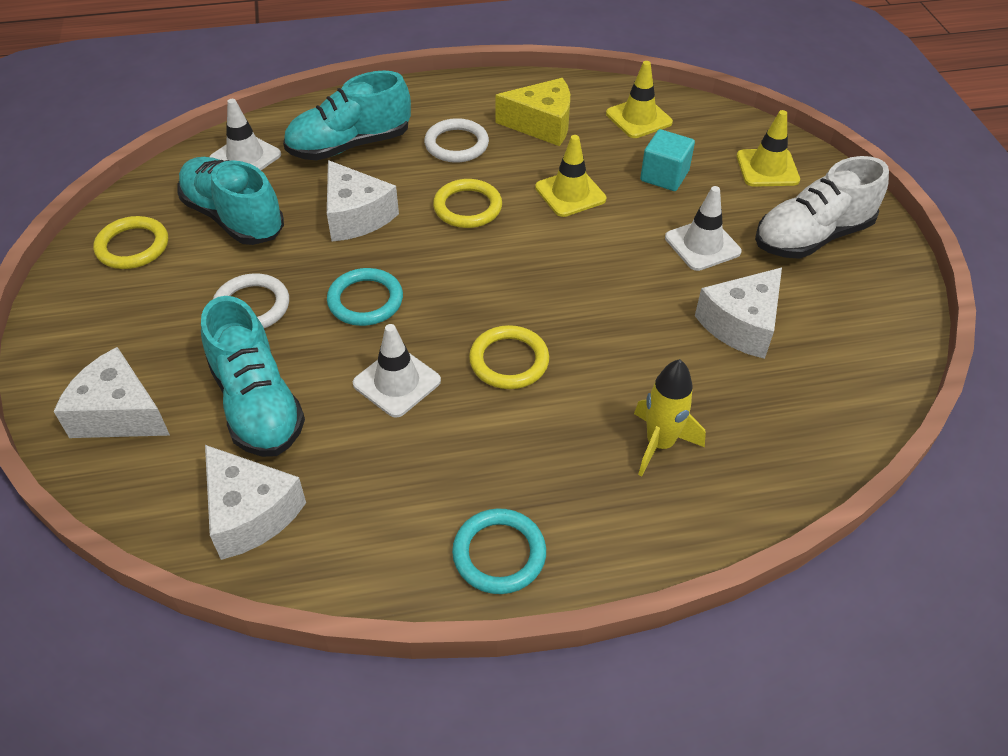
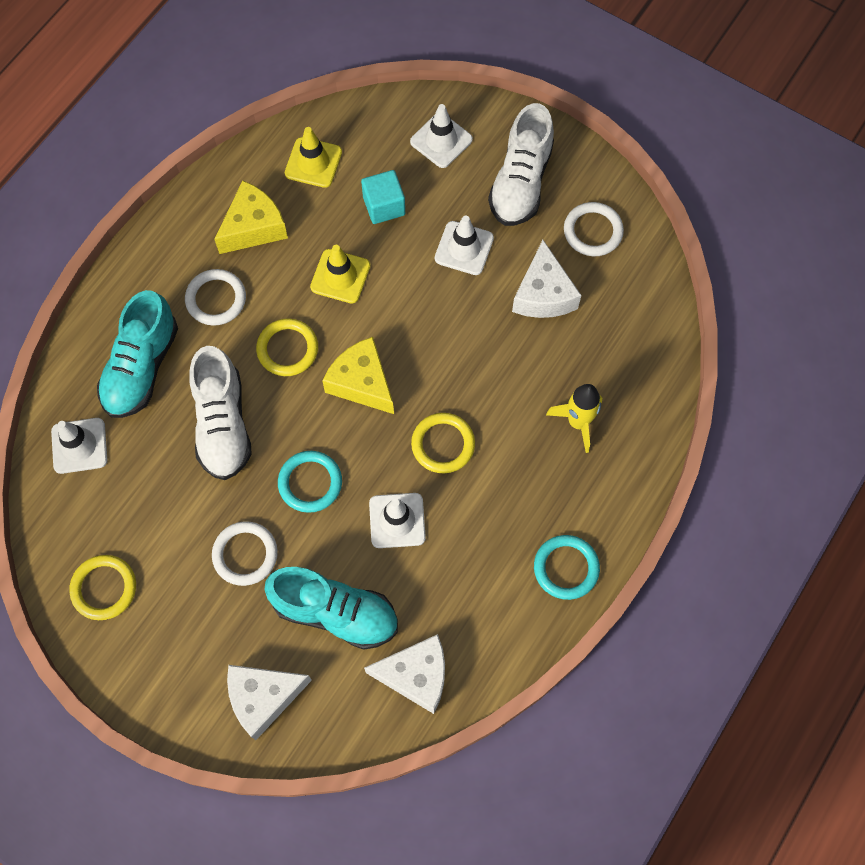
camera: 45 degrees left, 20 degrees up
turquoise shoe [177,157,284,245] -> none
white cheese [327,160,399,242] -> white shoe [189,346,252,480]
yellow traffic cone [737,110,800,187] -> white traffic cone [410,104,473,168]
none -> yellow cheese [322,337,394,414]
none -> white ring [564,202,624,256]

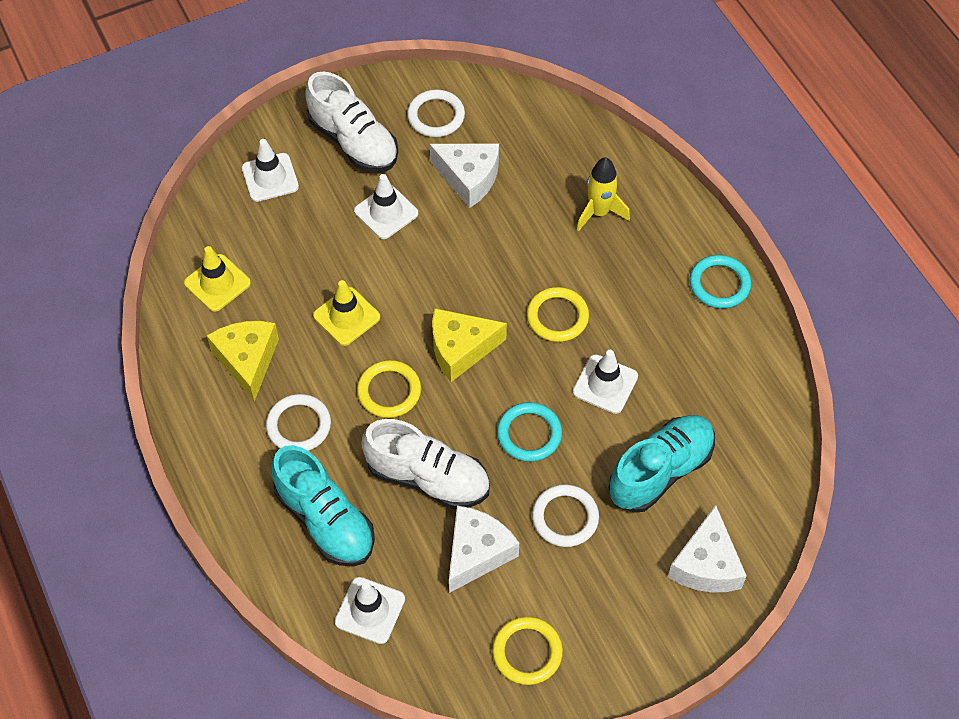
camera: 60 degrees left, 10 degrees down
turquoise cube [361,170,405,224] -> none
white cheese [364,634,445,714] -> white cheese moved to [449,506,519,593]

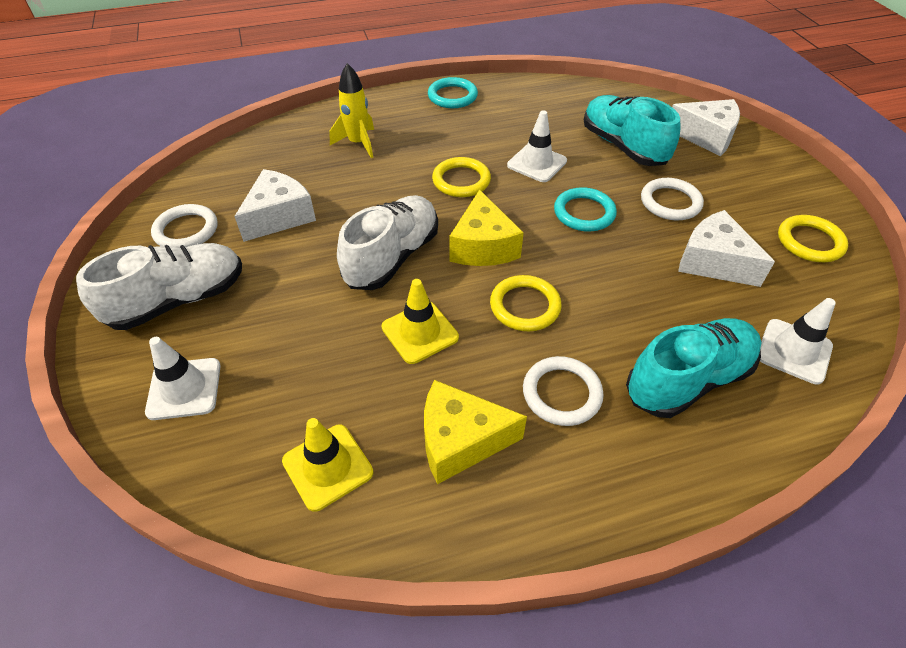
camera: 80 degrees left, 10 degrees down
white traffic cone [354,174,418,239] -> none
white shoe [361,419,490,509] -> white shoe moved to [337,195,438,290]

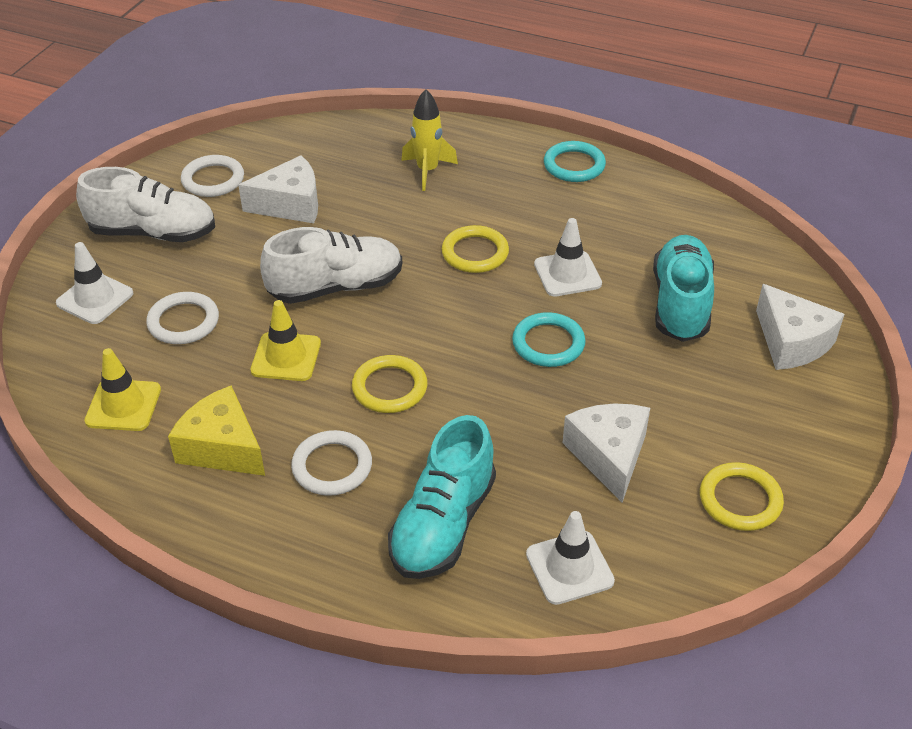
camera: 40 degrees right, 5 degrees down
yellow cheese [449,189,524,266] -> none
turquoise shoe [626,318,762,418] -> turquoise shoe turned 105 degrees clockwise [388,415,496,579]
white ring [641,178,704,220] -> white ring moved to [146,292,219,344]

